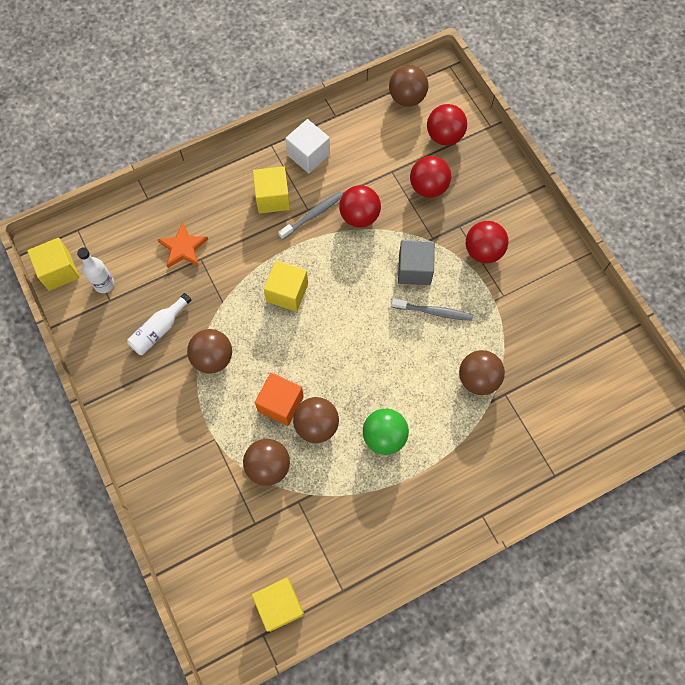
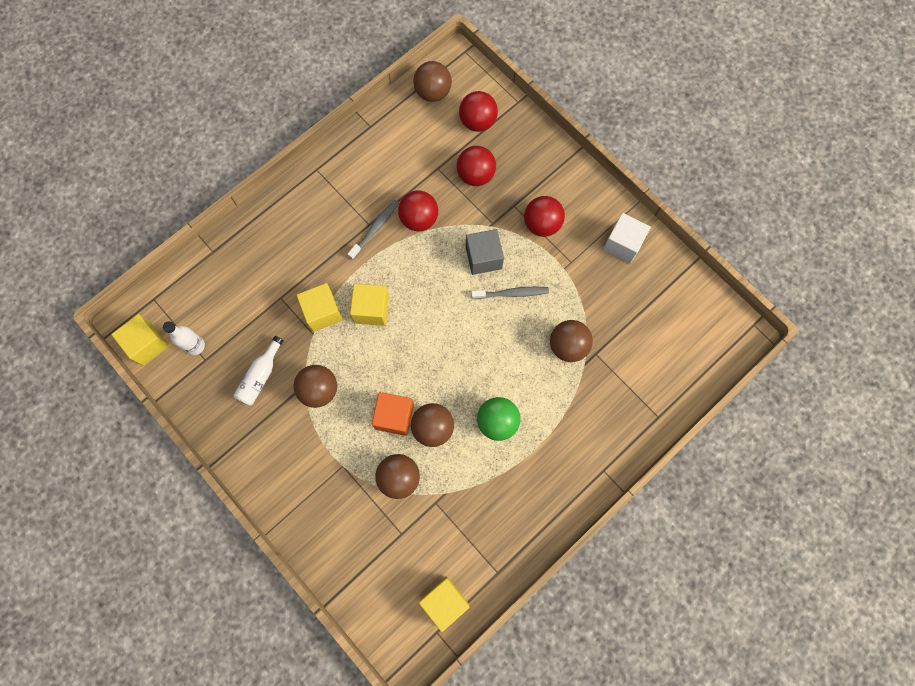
camera: 15 degrees left, 5 degrees up
orange star [157,222,208,268] -> none
yellow cube [253,166,290,213] -> yellow cube moved to [296,283,343,332]
white cube [285,119,330,173] -> white cube moved to [603,213,651,264]

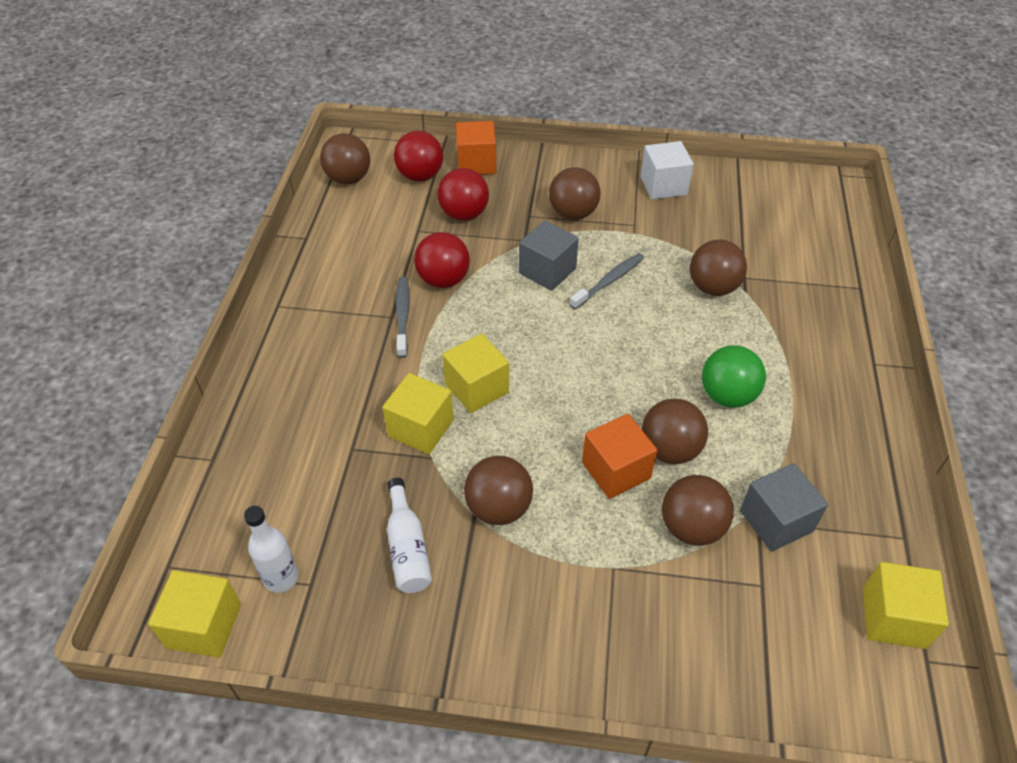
camera: 40 degrees left, 25 degrees down
red ball [524,196,565,237] -> brown ball [549,167,601,220]
none -> orange cube [456,121,496,175]
none -> grey cube [740,463,828,552]

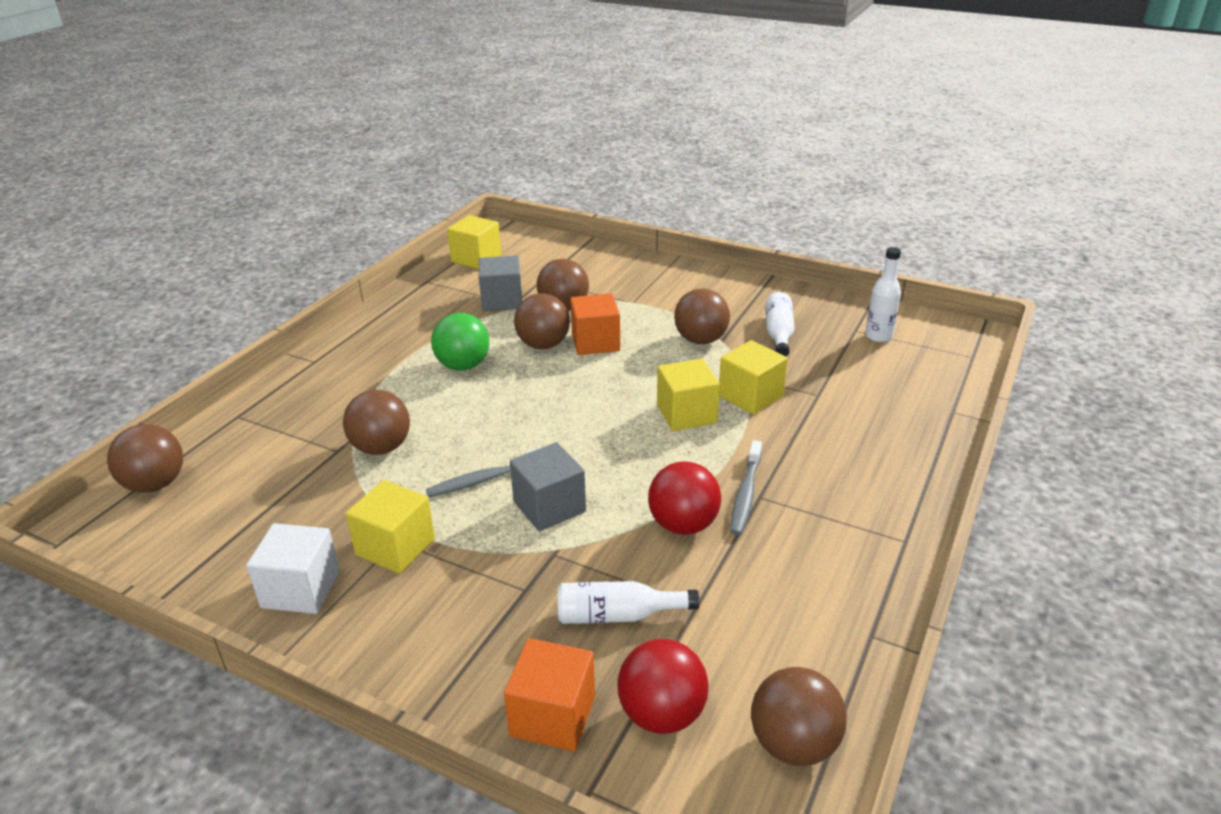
camera: 160 degrees left, 15 degrees down
yellow cube [148,570,241,657] -> yellow cube moved to [346,480,435,574]
red ball [437,168,489,221] -> white bottle [558,581,699,624]
brown ball [549,167,601,220] -> brown ball moved to [107,424,183,493]

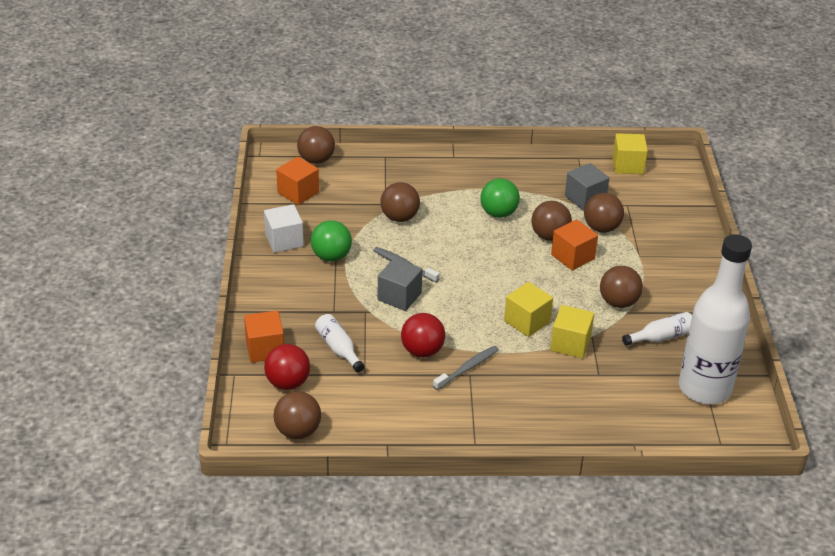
camera: 60 degrees right, 5 degrees up
yellow cube [346,480,435,574] -> green ball [311,220,352,261]
grey toothbrush [730,440,762,535] -> grey toothbrush turned 150 degrees clockwise [433,346,499,390]
white bottle [865,247,901,342] -> white bottle [679,234,752,404], size x2.39
none -> orange cube [276,157,319,205]

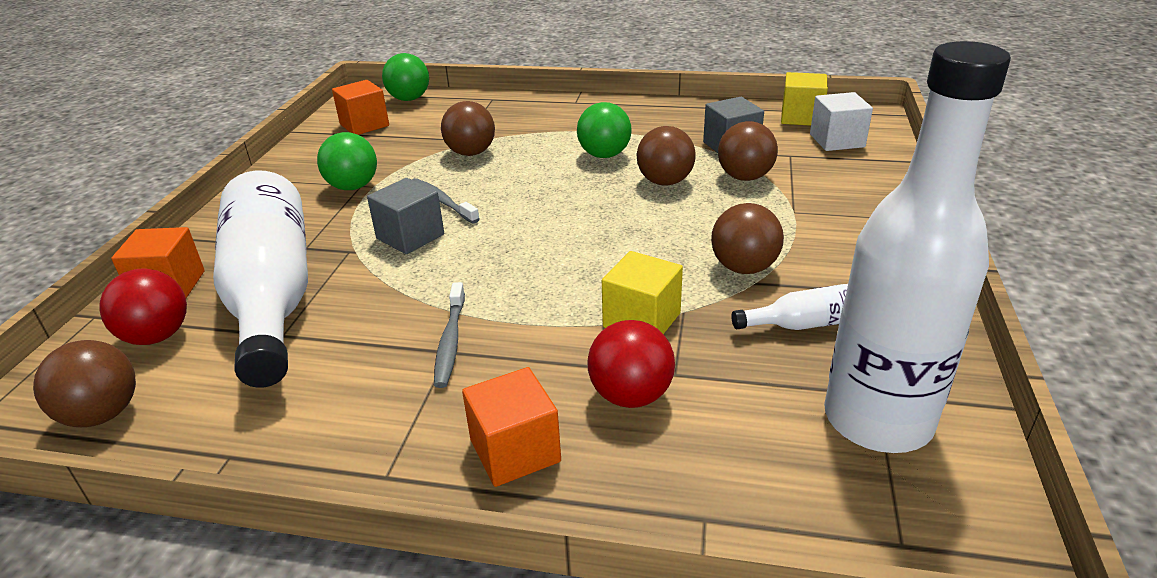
camera: 15 degrees right, 5 degrees down
white cube [264,204,304,253] -> white cube moved to [810,92,873,151]
brown ball [297,126,335,164] -> green ball [382,53,429,101]
white bottle [315,314,365,372] -> white bottle [213,170,308,388], size x2.39
red ball [401,313,445,357] -> red ball moved to [588,320,675,408]
grey toothbrush [433,346,499,390] -> grey toothbrush turned 120 degrees clockwise [434,282,465,388]
yellow cube [504,282,553,337] -> none
orange cube [551,219,598,271] -> orange cube moved to [462,367,561,487]

